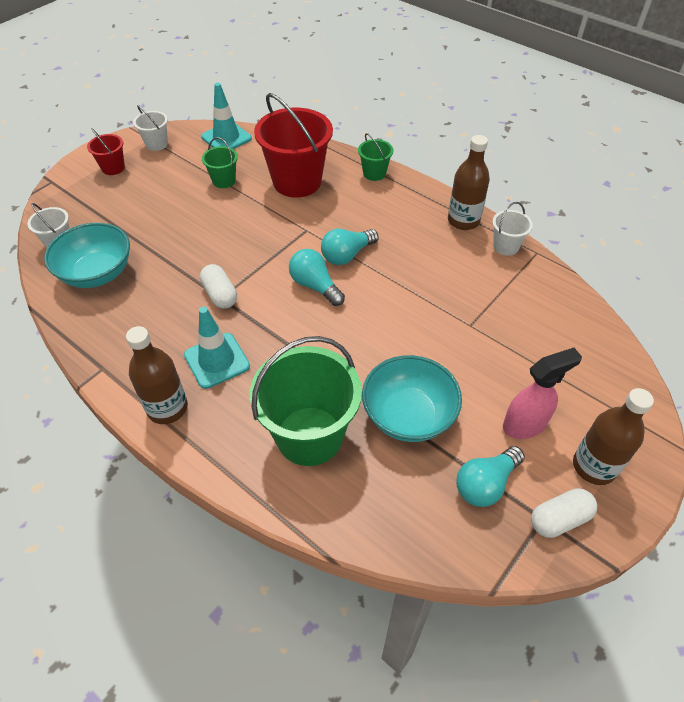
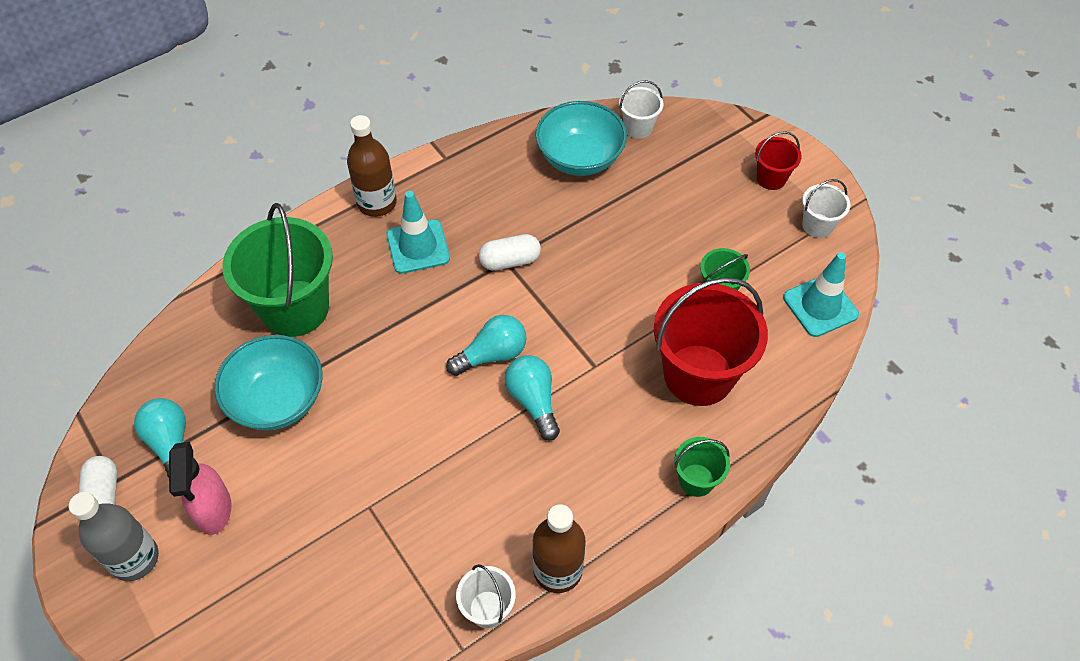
camera: 105 degrees right, 5 degrees up
brown bottle [573,388,654,485] -> grey bottle [69,492,159,581]

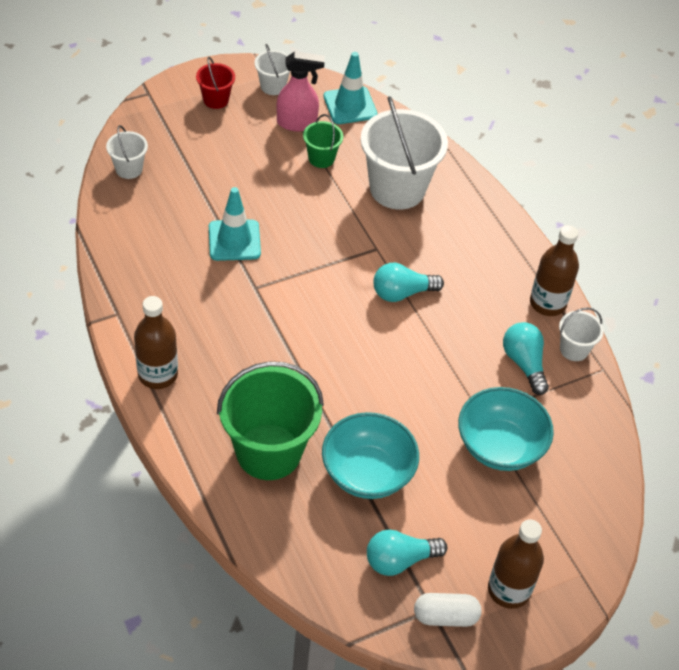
camera: 85 degrees left, 5 degrees down
grey bottle [69,492,159,581] -> brown bottle [488,519,544,609]
pink spray bottle [169,442,232,535] -> pink spray bottle moved to [277,51,325,131]
turquoise traffic cone [387,191,450,274] -> turquoise traffic cone moved to [209,187,261,261]
turquoise light bulb [446,315,527,376] -> turquoise light bulb moved to [503,322,549,395]
white capsule [479,234,541,271] -> none
turquoise bowl [535,101,627,176] -> turquoise bowl moved to [458,387,554,471]
red bucket [654,277,768,406] -> white bucket [360,96,448,210]
green bucket [674,437,730,497] -> none

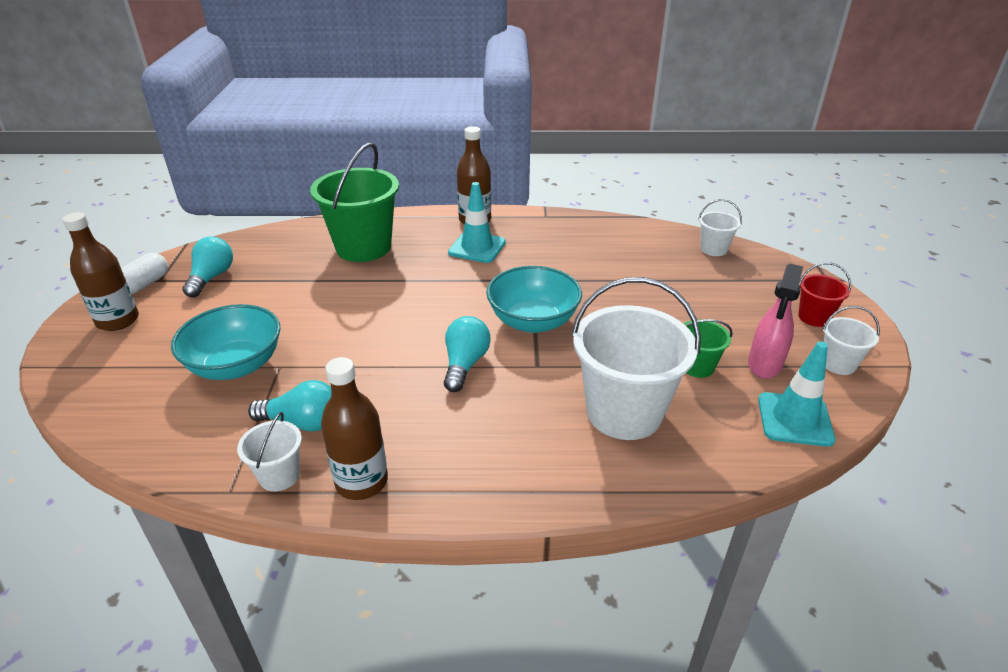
camera: 120 degrees right, 15 degrees down
turquoise traffic cone [209,187,261,261] -> turquoise traffic cone moved to [448,182,506,263]
turquoise bowl [322,412,419,499] -> turquoise bowl moved to [486,266,582,333]

